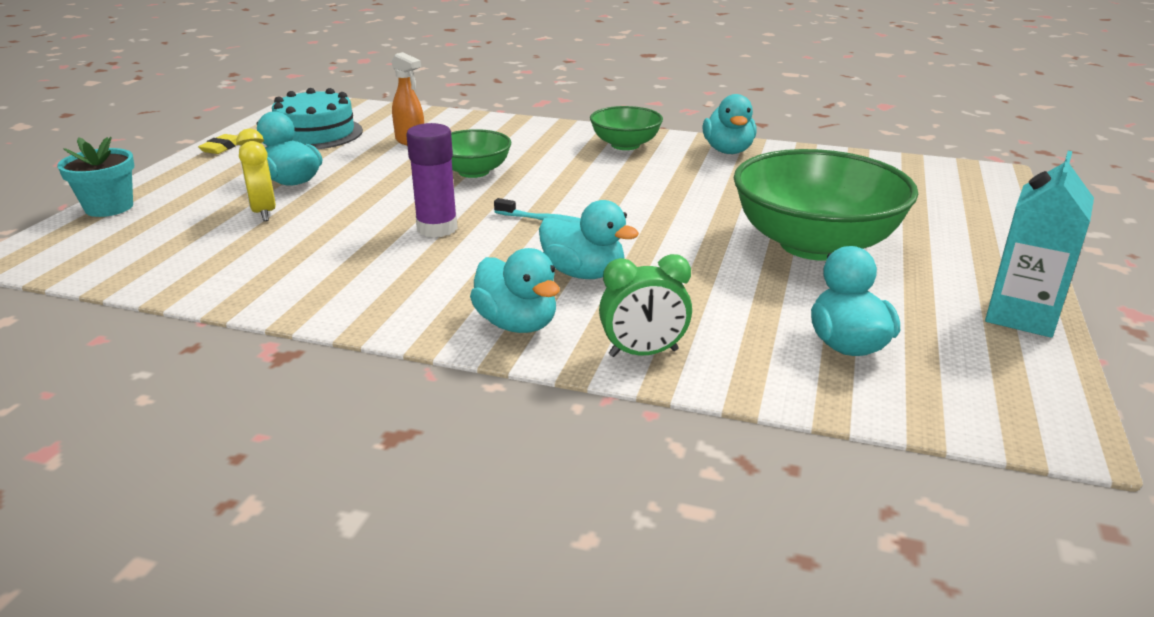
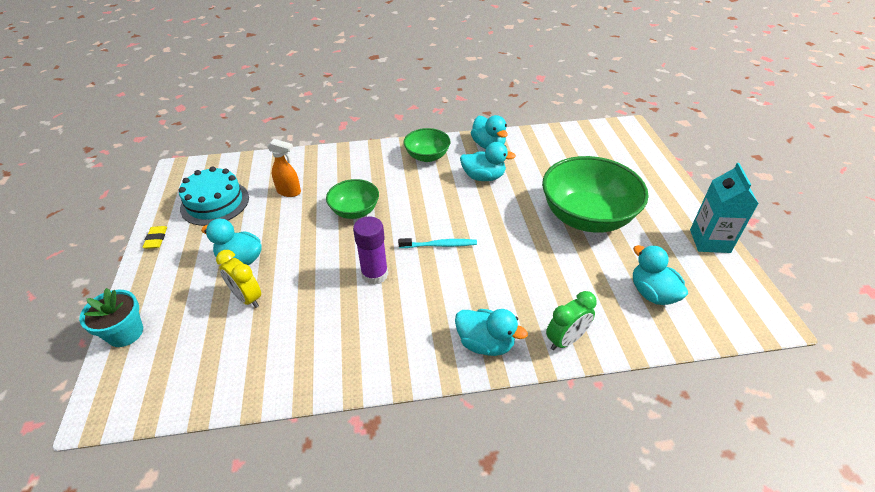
camera: 25 degrees left, 15 degrees up
turquoise duck [539,200,639,279] -> turquoise duck moved to [460,142,516,181]

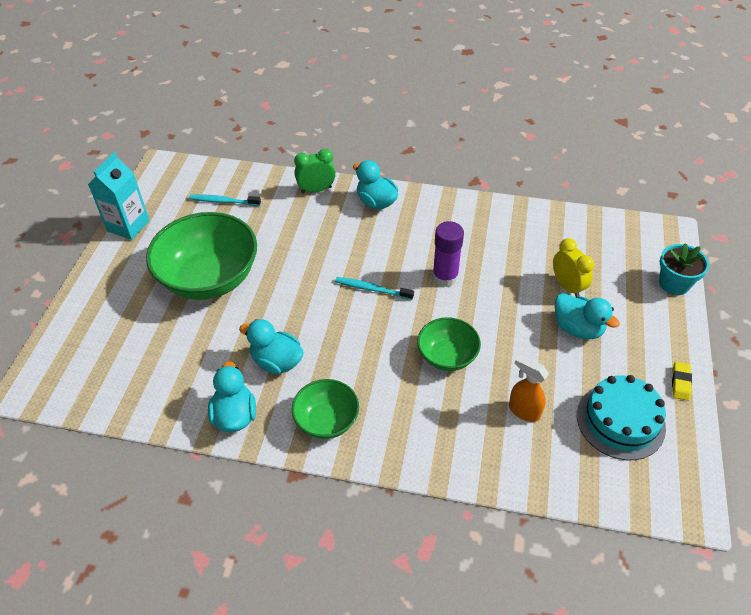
camera: 160 degrees left, 5 degrees up
turquoise duck [633,245,688,305] -> turquoise toothbrush [189,194,261,206]

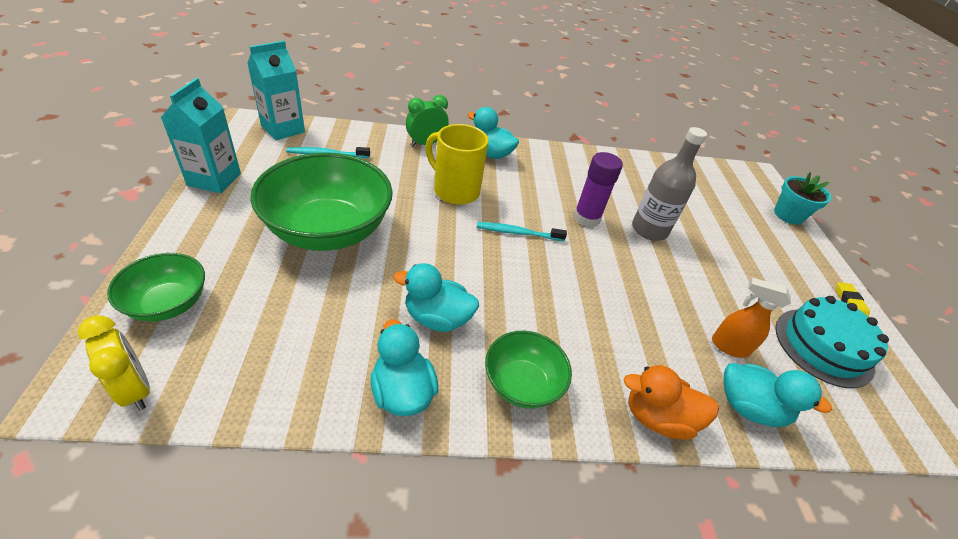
camera: 20 degrees left, 5 degrees down
green bowl [417,317,481,371] -> green bowl moved to [107,253,205,322]
yellow clock [553,238,594,298] -> yellow clock moved to [77,315,150,410]
turquoise duck [555,293,620,339] -> turquoise duck moved to [724,363,832,427]
none -> turquoise carton [247,41,305,140]
none -> yellow mug [425,124,489,205]
none -> orange duck [624,365,719,440]
none -> grey bottle [632,127,707,241]

